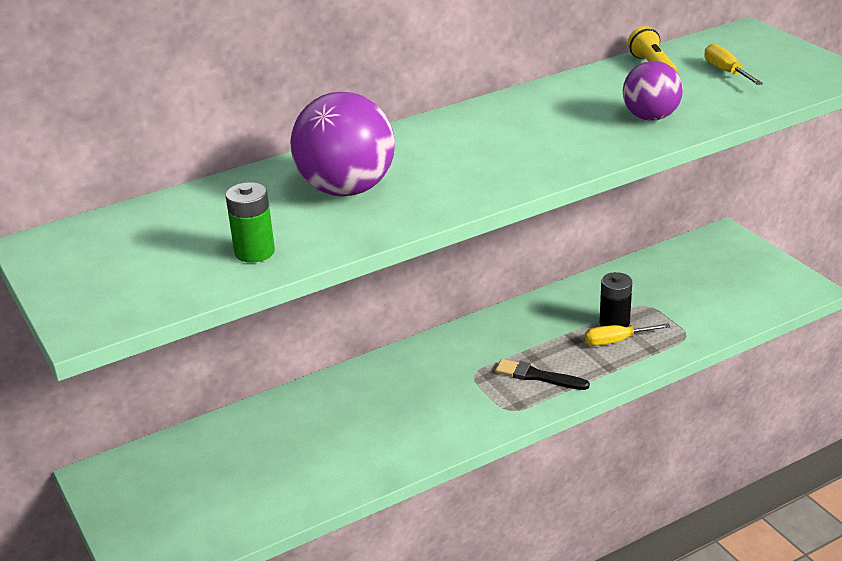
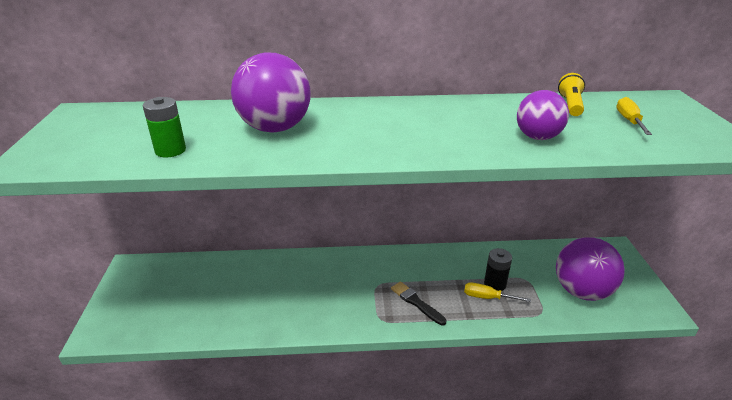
camera: 25 degrees right, 0 degrees up
none -> purple ball [556,237,625,301]

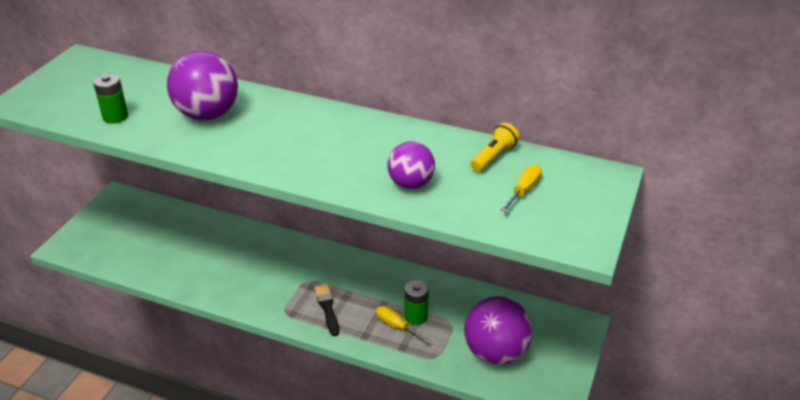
camera: 25 degrees right, 5 degrees up
black battery [484,248,512,291] -> green battery [405,280,429,325]

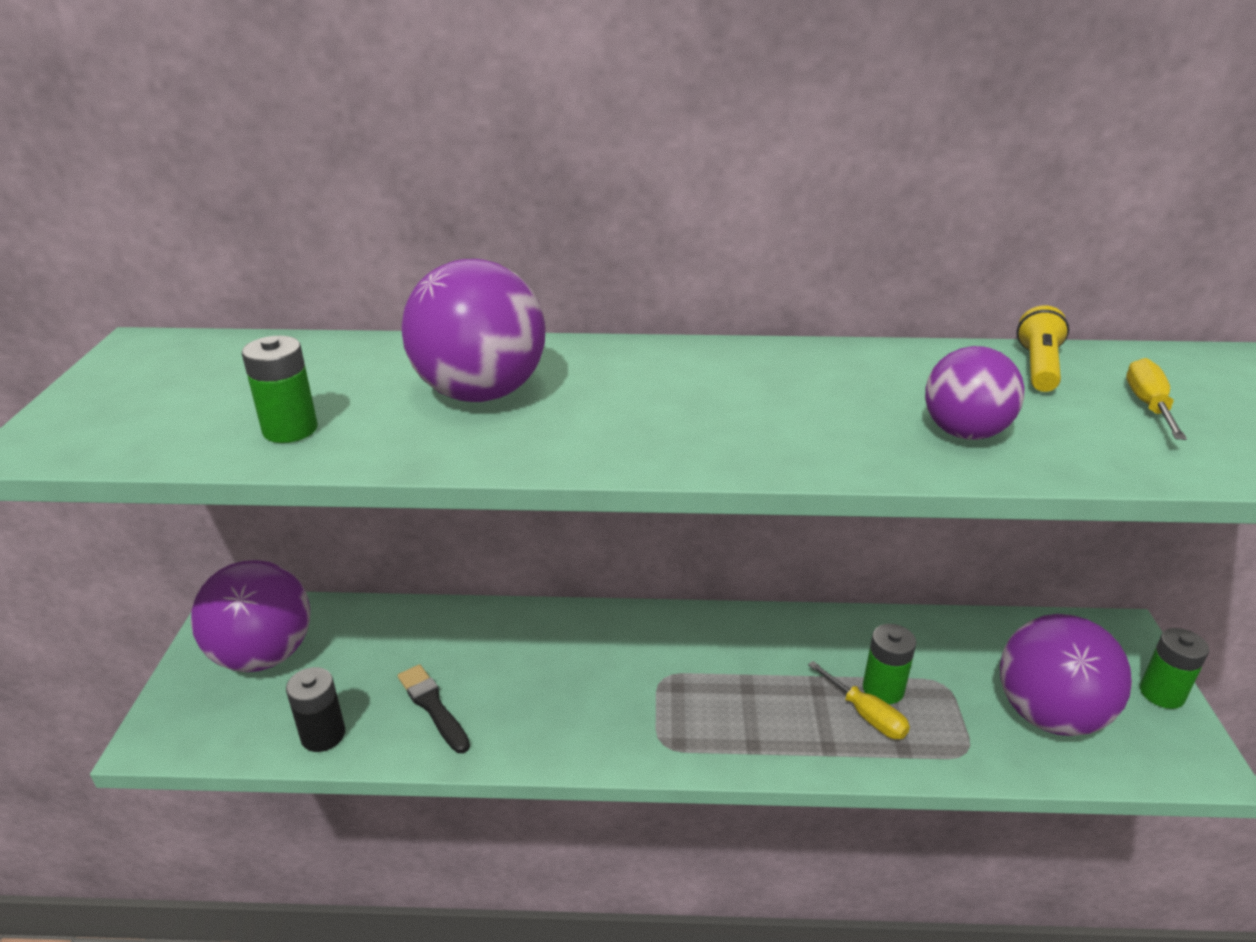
camera: 20 degrees left, 5 degrees down
black brush [315,284,339,336] -> black brush moved to [398,664,470,753]
yellow screwdriver [376,306,431,344] -> yellow screwdriver turned 150 degrees counterclockwise [808,661,910,739]
none -> purple ball [191,560,310,672]
none -> black battery [286,667,345,752]
none -> green battery [1140,628,1209,709]

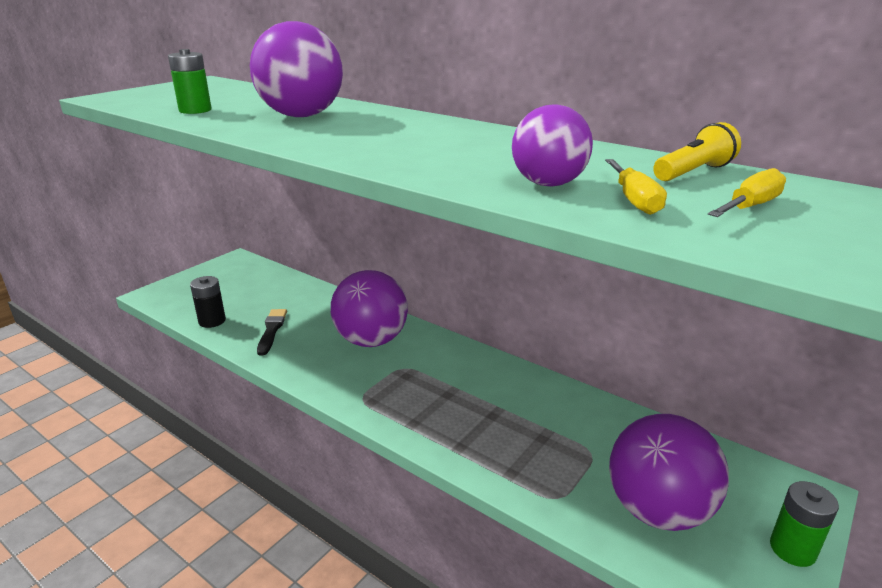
camera: 35 degrees right, 5 degrees down
purple ball [191,560,310,672] -> purple ball moved to [331,270,408,347]
yellow screwdriver [808,661,910,739] -> yellow screwdriver moved to [605,159,667,215]
green battery [863,624,916,704] -> none

